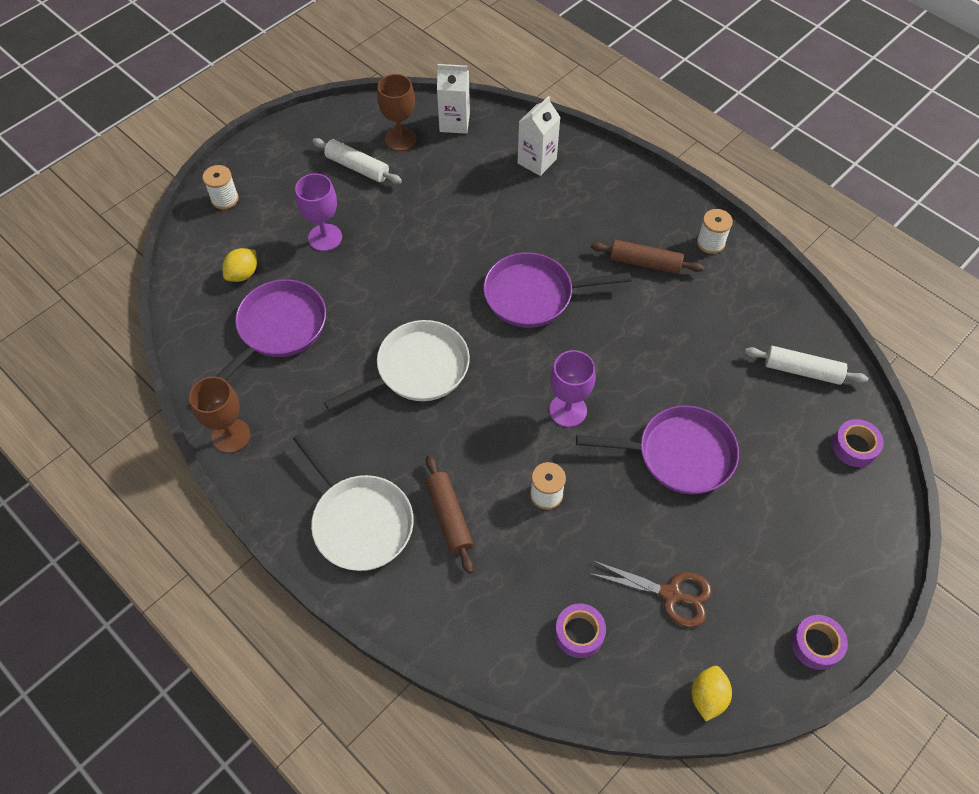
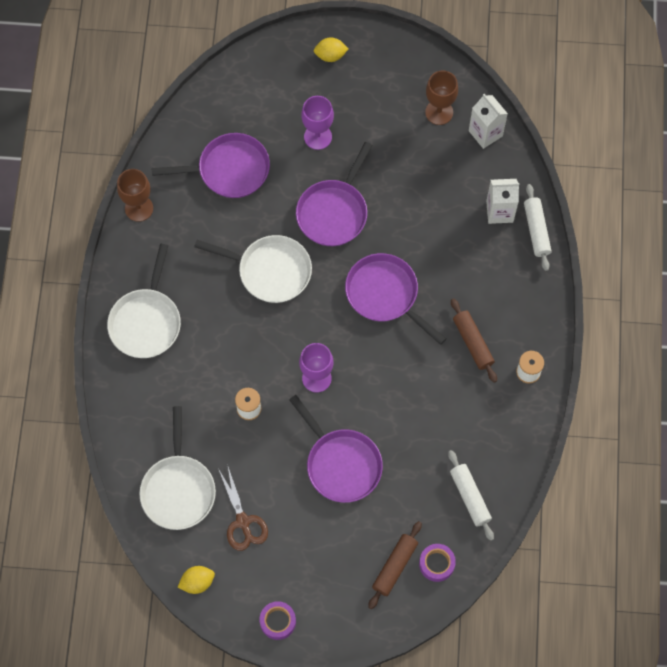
camera: 50 degrees right, 10 degrees up
white spool [202,165,239,209] -> none
yellow lemon [222,248,257,282] -> yellow lemon moved to [314,38,349,62]
white rolling pin [312,138,402,184] -> white rolling pin moved to [524,184,552,271]
brown rolling pin [425,455,473,574] -> brown rolling pin moved to [368,521,422,609]
purple tape [555,603,606,658] -> white pan [139,406,216,530]
none -> purple pan [296,142,373,246]

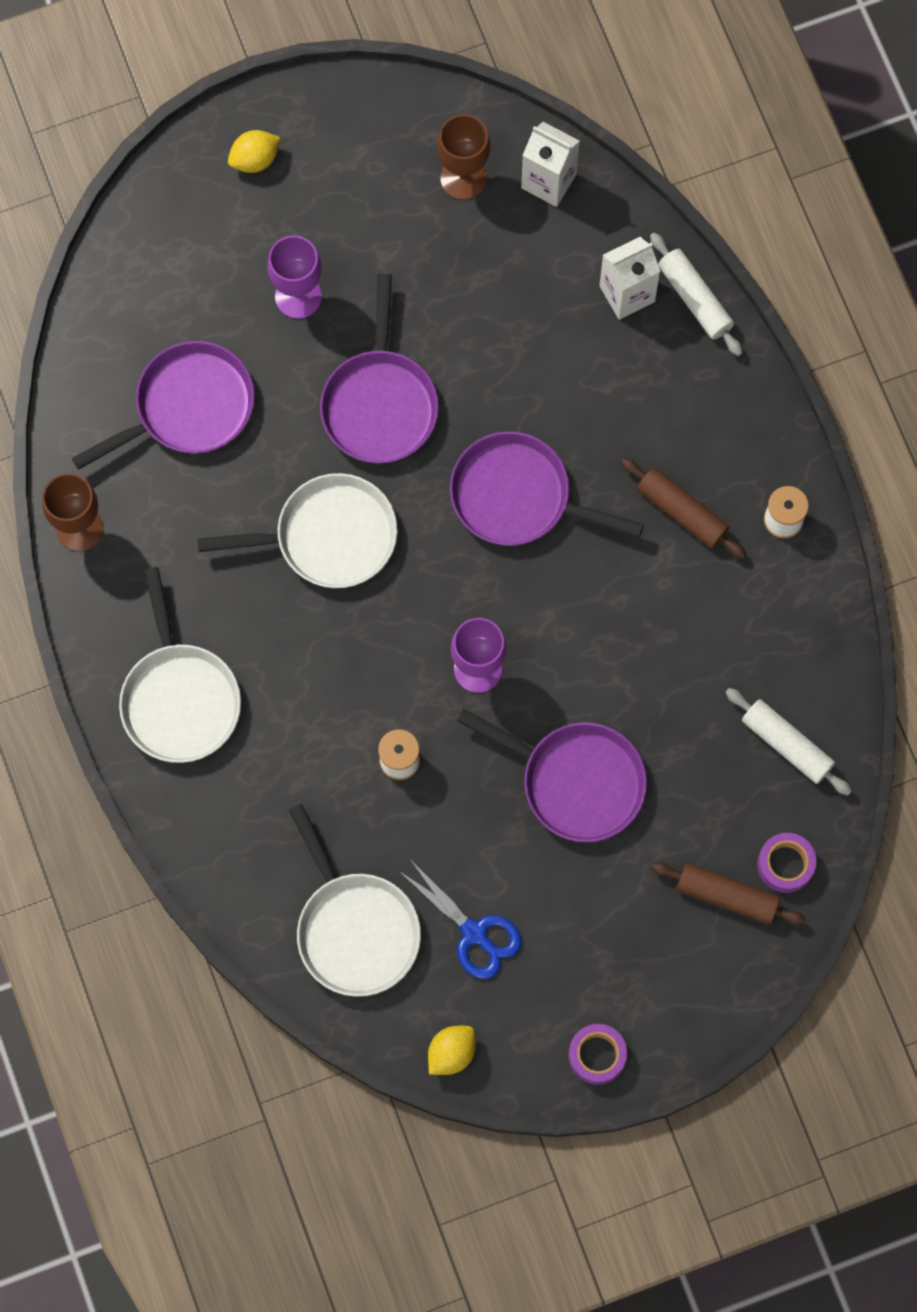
camera: 25 degrees left, 5 degrees up
brown scissors [219,467,268,551] -> blue scissors [399,858,522,979]
brown rolling pin [368,521,422,609] -> brown rolling pin turned 75 degrees counterclockwise [651,862,806,925]

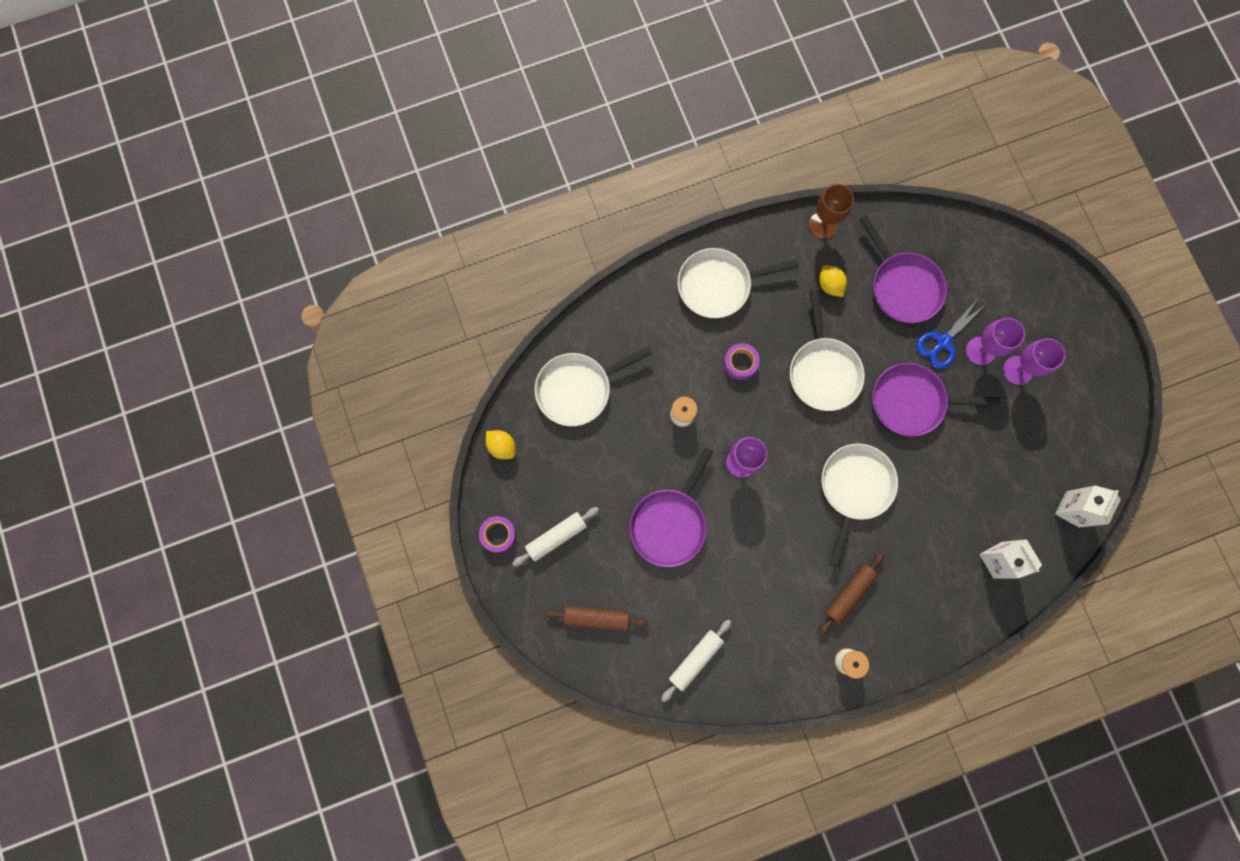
camera: 90 degrees right, 5 degrees up
yellow lemon [228,130,281,173] -> yellow lemon moved to [819,265,847,297]
blue scissors [399,858,522,979] -> blue scissors moved to [916,300,986,369]
brown goblet [437,114,490,200] -> none
purple pan [450,431,644,546] -> white pan [822,443,898,568]
white rolling pin [650,232,743,356] -> white rolling pin moved to [512,507,599,567]
brown rolling pin [651,862,806,925] -> brown rolling pin turned 75 degrees clockwise [545,606,648,631]
purple tape [757,833,817,893] -> purple tape moved to [724,343,760,380]
none -> purple goblet [1003,338,1065,385]

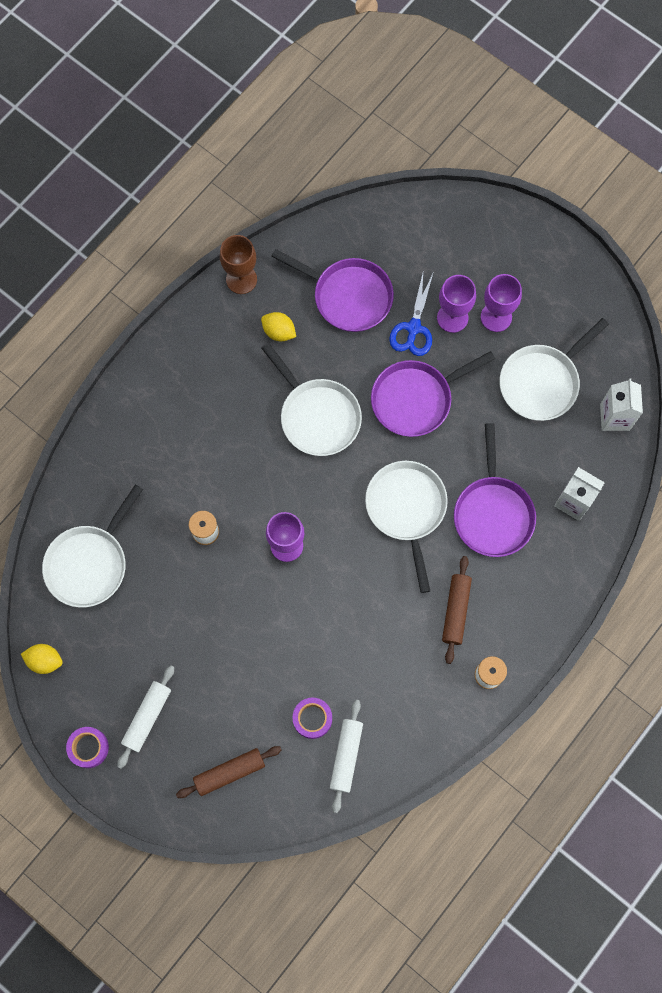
camera: 30 degrees left, 5 degrees down
purple pan [629,447,714,567] -> purple pan moved to [454,423,536,557]
white pan [678,248,799,318] -> white pan moved to [500,318,609,421]
purple tape [724,343,760,380] -> purple tape moved to [293,698,332,739]

